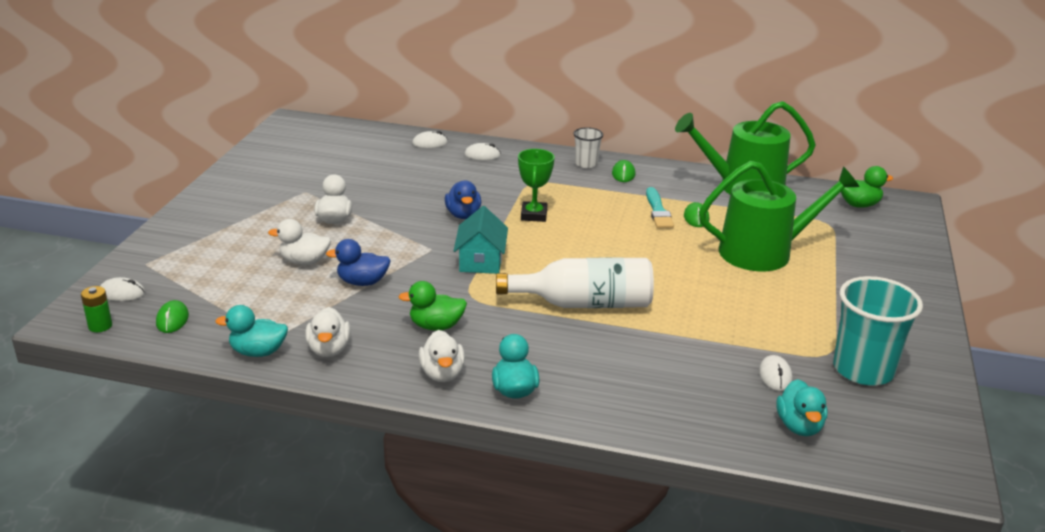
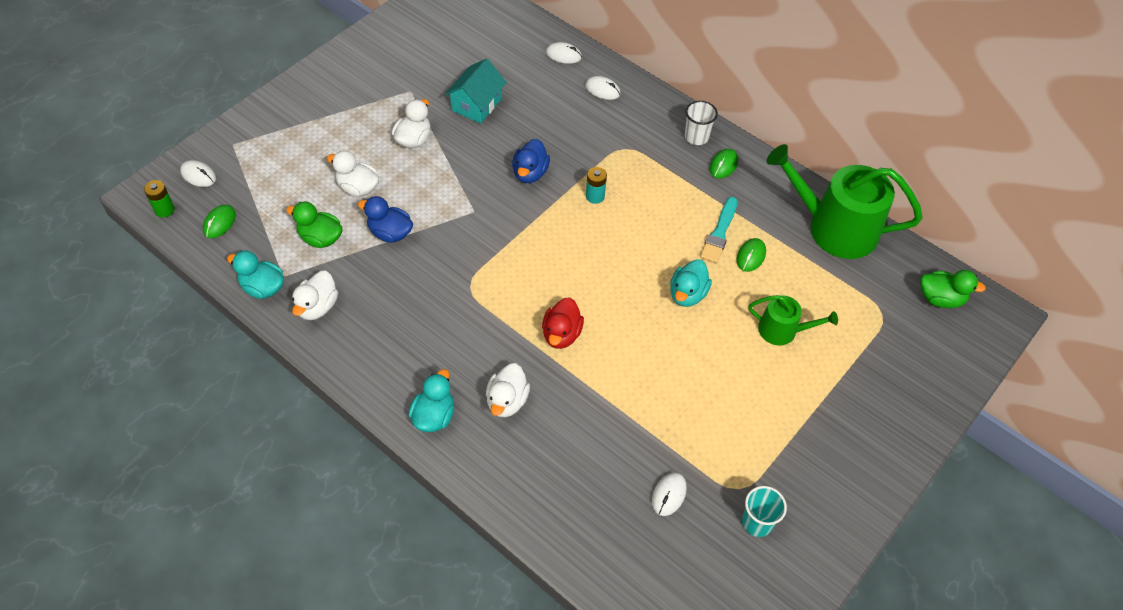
camera: 25 degrees right, 25 degrees up
green duck [398,281,467,331] -> green duck moved to [286,202,343,248]
white duck [419,330,465,382] -> white duck moved to [486,363,530,418]
turquoise house [454,206,508,274] -> turquoise house moved to [445,58,507,124]
white bottle [496,257,654,308] -> red duck [542,297,584,349]
green trophy [518,149,555,222] -> turquoise battery [586,167,607,204]
green watering can [699,161,859,271] -> green watering can [748,295,838,345], size x0.51
turquoise duck [776,379,827,436] -> turquoise duck moved to [670,259,712,307]
turquoise cup [833,276,923,385] -> turquoise cup [742,486,787,537], size x0.52

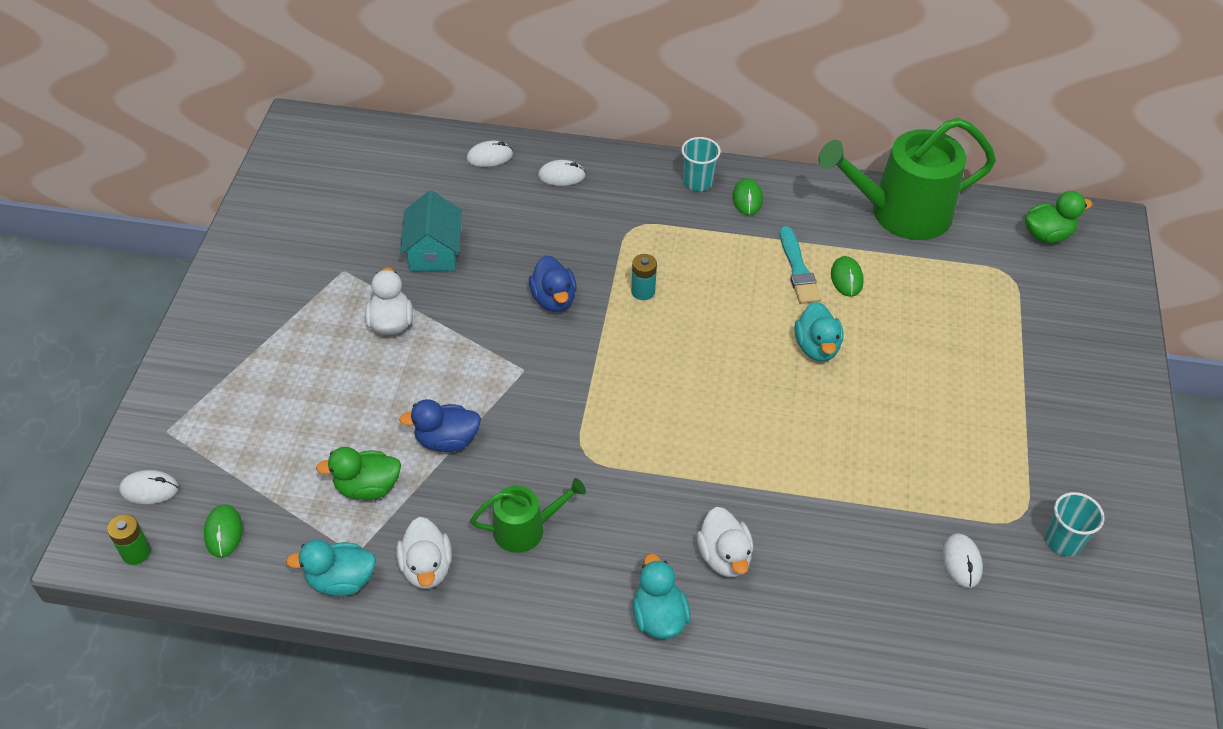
camera: 30 degrees left, 5 degrees down
white duck [327,151,379,196] -> none
red duck [542,297,584,349] -> none
white cup [685,101,718,145] -> turquoise cup [681,137,721,191]
green watering can [748,295,838,345] -> green watering can moved to [471,478,586,553]

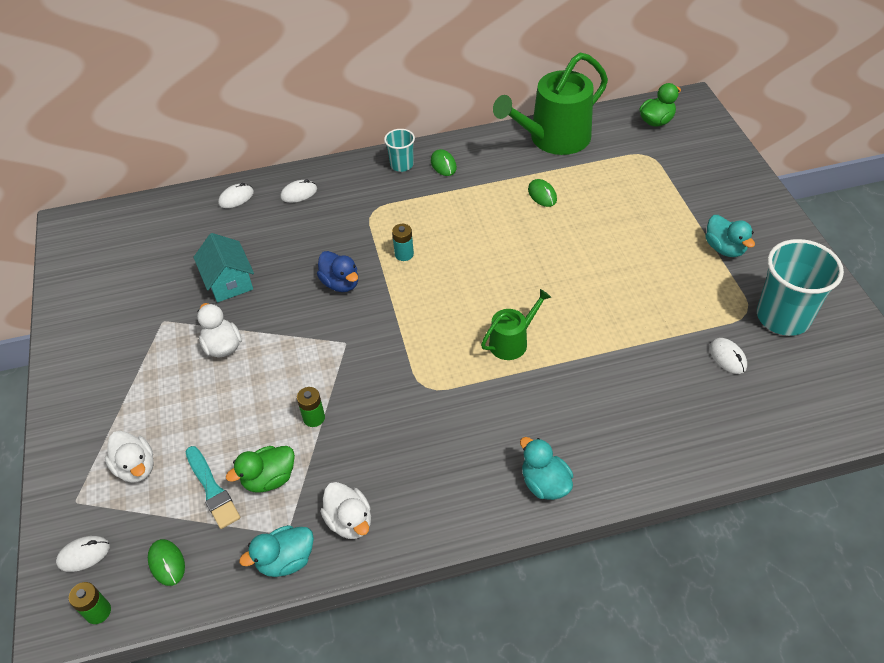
camera: 20 degrees left, 0 degrees up
blue duck [399,399,481,452] -> green battery [297,387,325,427]
green watering can [471,478,586,553] -> green watering can moved to [481,289,551,360]
white duck [697,507,753,577] -> white duck moved to [104,431,154,483]
turquoise brush [780,226,821,304] -> turquoise brush moved to [186,446,240,529]
turquoise duck [794,302,843,361] -> turquoise duck moved to [705,215,755,257]
turquoise cup [1045,492,1105,556] -> turquoise cup [757,239,844,336], size x1.91

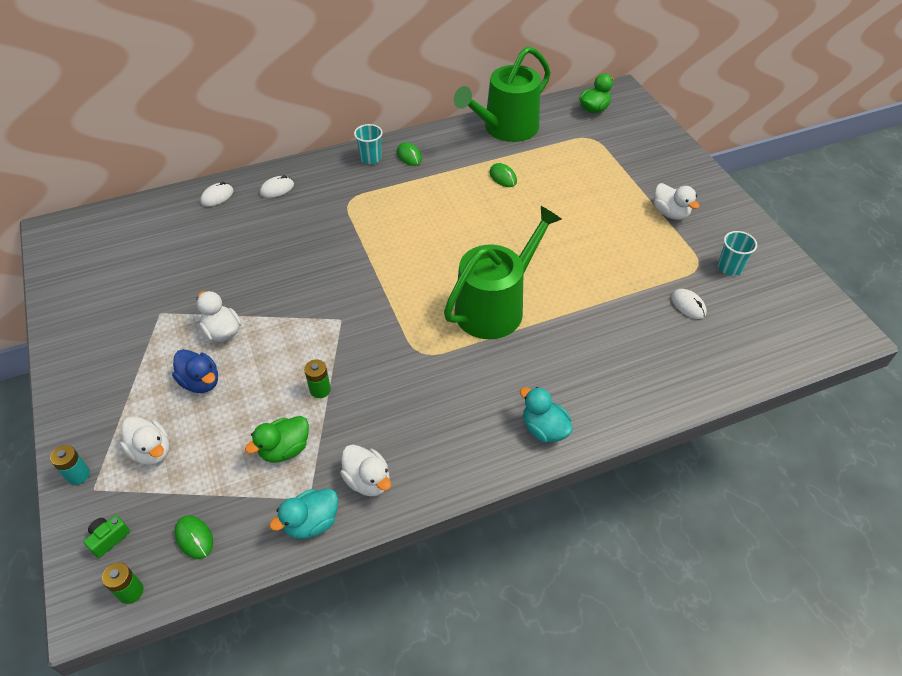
camera: 10 degrees left, 0 degrees up
white mouse [56,536,110,572] -> green camera [83,515,130,558]
turquoise brush [186,446,240,529] -> none
turquoise house [193,233,254,302] -> none
blue duck [317,251,358,292] -> blue duck moved to [172,349,218,393]
turquoise battery [392,224,414,261] -> turquoise battery moved to [50,445,90,485]
green watering can [481,289,551,360] -> green watering can [444,206,562,339], size x1.94
turquoise duck [705,215,755,257] -> white duck [654,183,700,220]
turquoise cup [757,239,844,336] -> turquoise cup [718,231,757,276], size x0.52

